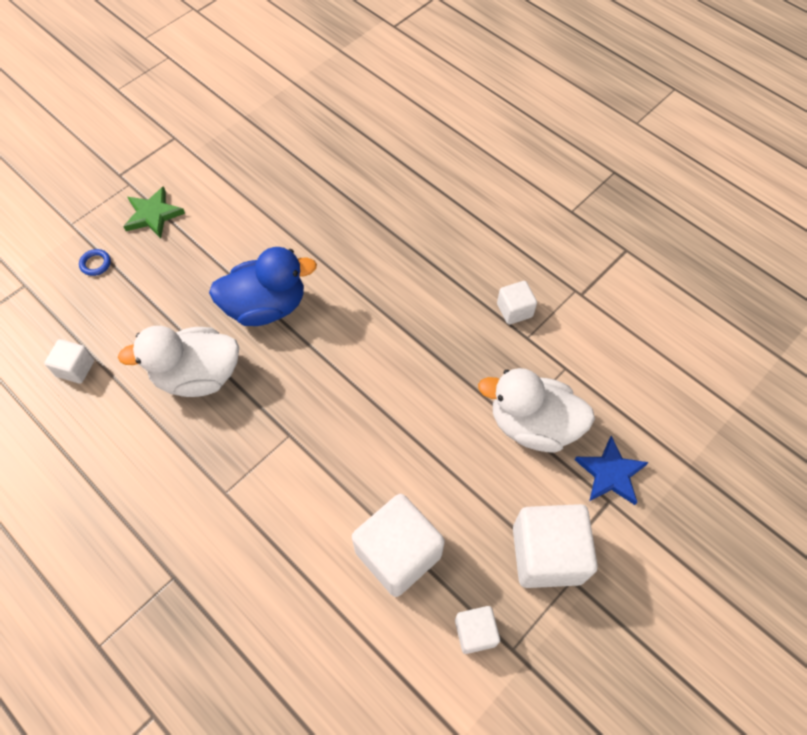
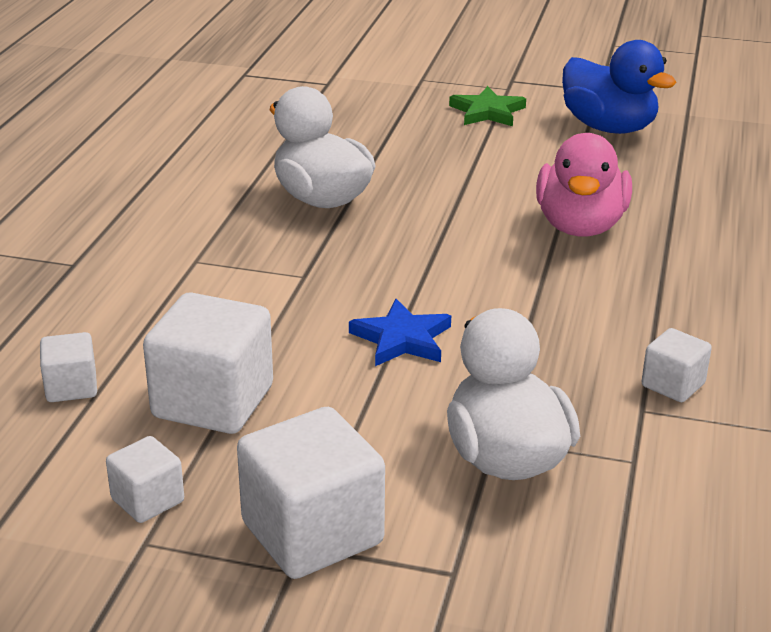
camera: 60 degrees right, 30 degrees down
white cube [44,339,95,384] -> white cube moved to [40,332,97,402]
blue ring [79,249,111,276] -> none
blue duck [209,247,317,326] -> blue duck moved to [562,40,677,134]
blue star [575,435,649,505] -> blue star moved to [349,299,451,366]
none -> pink duck [536,133,632,237]

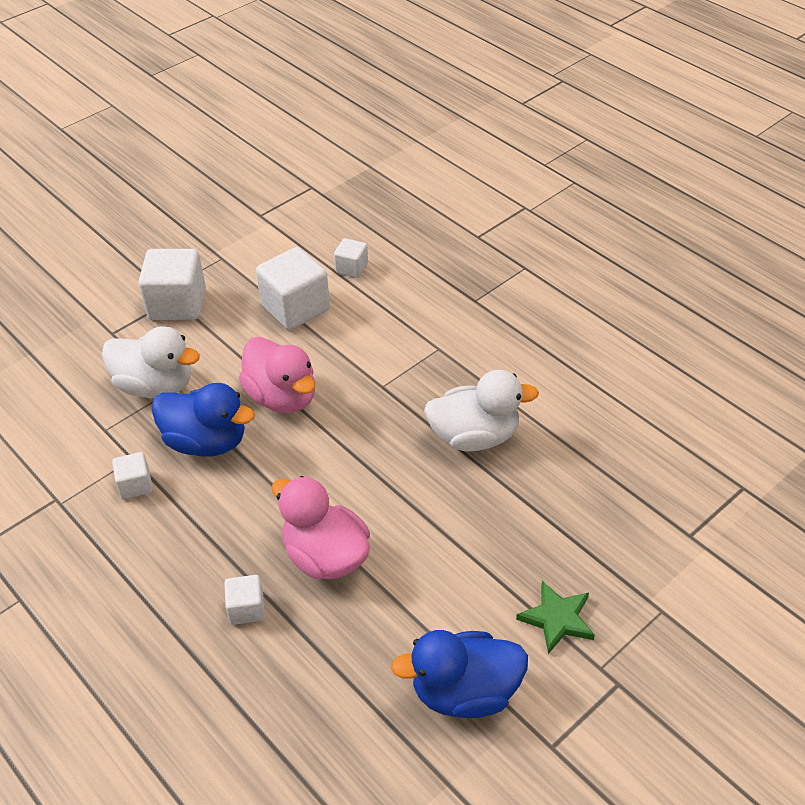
camera: 125 degrees right, 15 degrees up
white cube [106,436,184,523] -> white cube moved to [224,575,265,625]
blue star [349,299,451,366] -> pink duck [239,337,315,413]
none -> blue duck [151,383,255,457]

